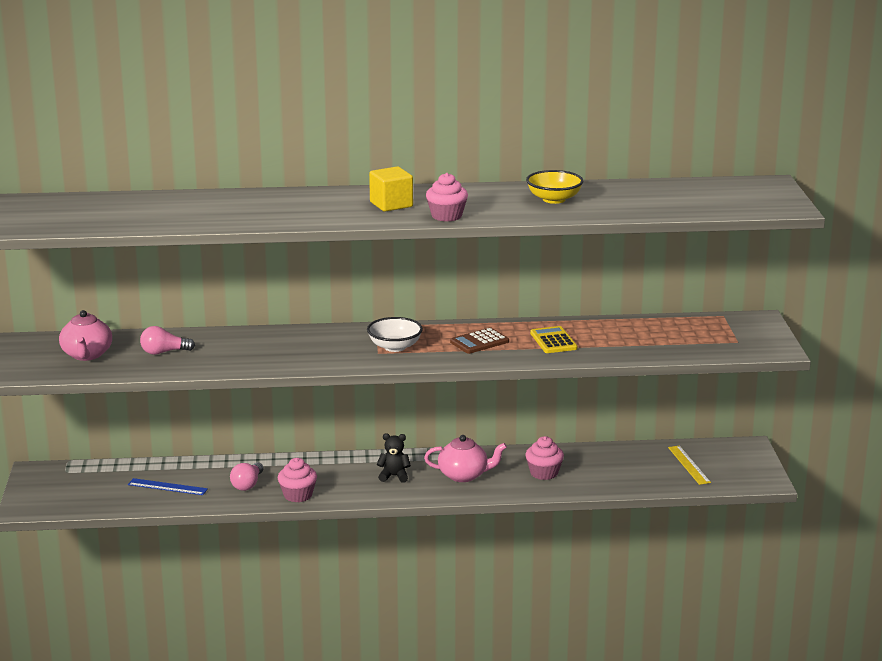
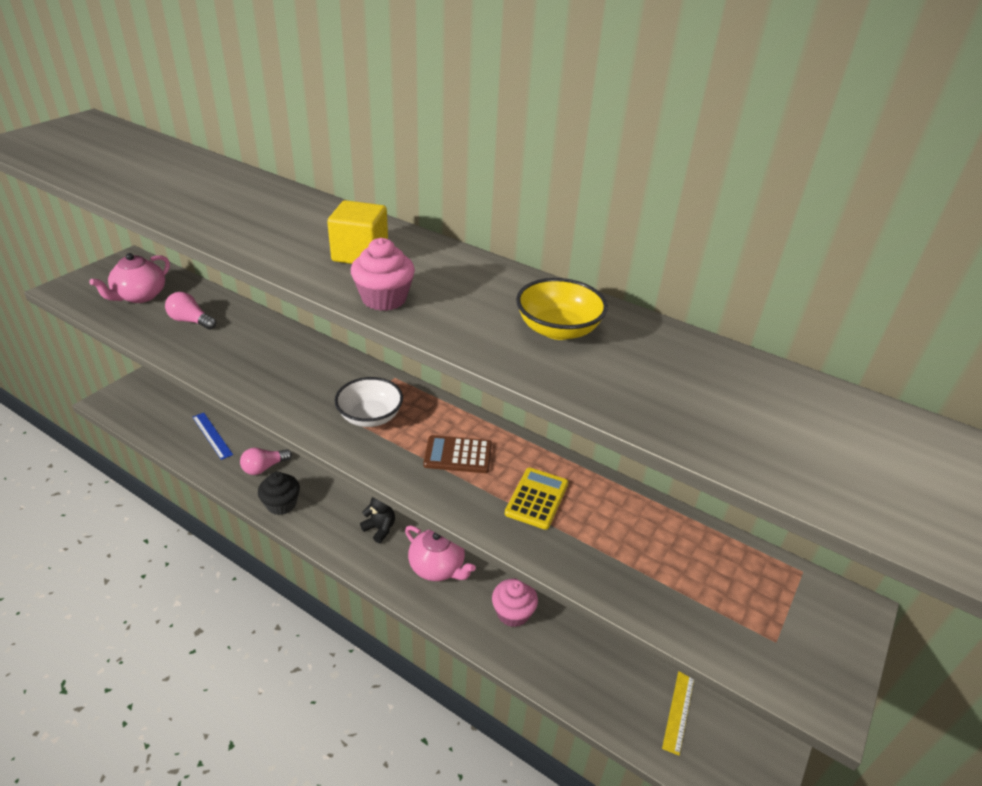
camera: 35 degrees right, 15 degrees up
pink cupcake [278,458,317,502] -> black cupcake [258,472,300,515]

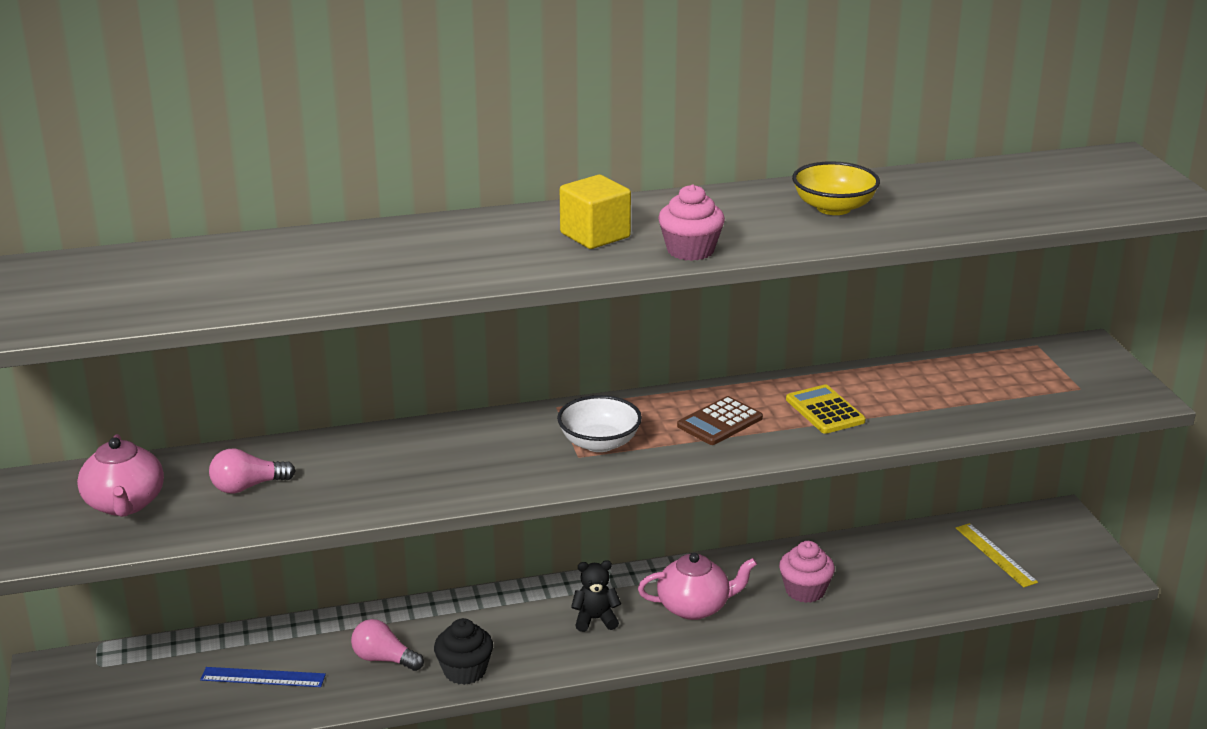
camera: 45 degrees left, 10 degrees down
pink light bulb [240,448,292,475] -> pink light bulb turned 105 degrees clockwise [351,619,424,671]

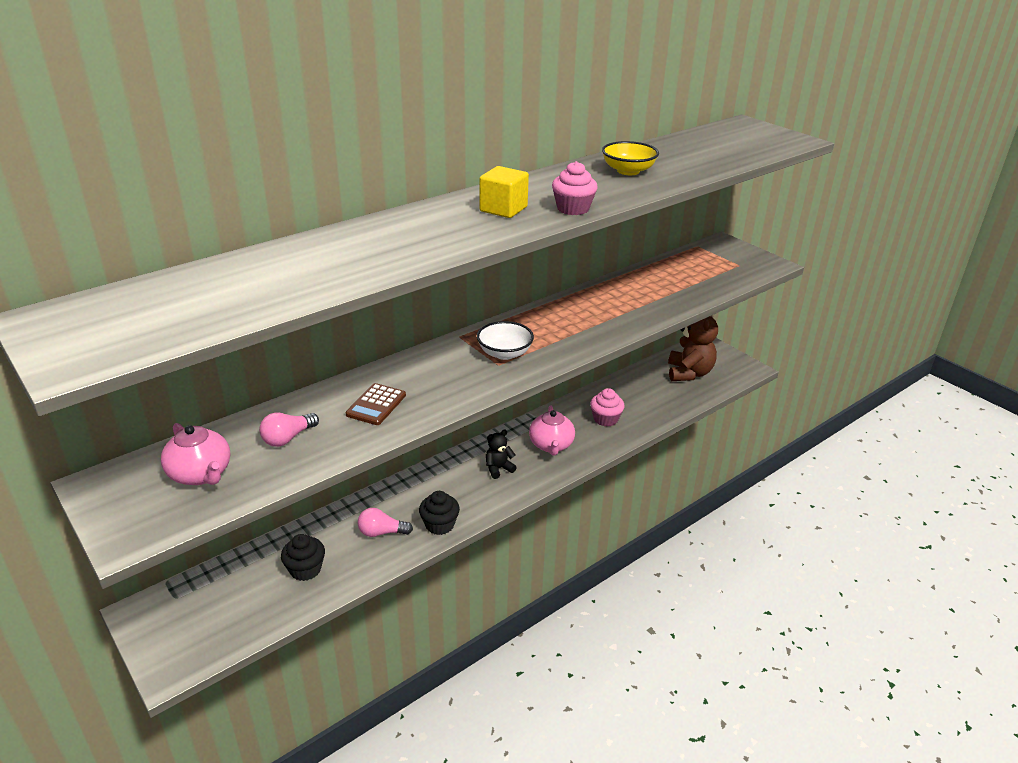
camera: 25 degrees left, 5 degrees up
blue ruler [200,667,326,687] -> black cupcake [281,534,325,581]
pink teapot [638,553,757,620] -> pink teapot turned 120 degrees clockwise [529,405,575,455]
brown calculator [677,396,763,445] -> brown calculator moved to [346,383,406,425]
yellow calculator [786,385,866,434] -> none
yellow ruler [956,523,1038,587] -> brown teddy bear [668,316,718,381]

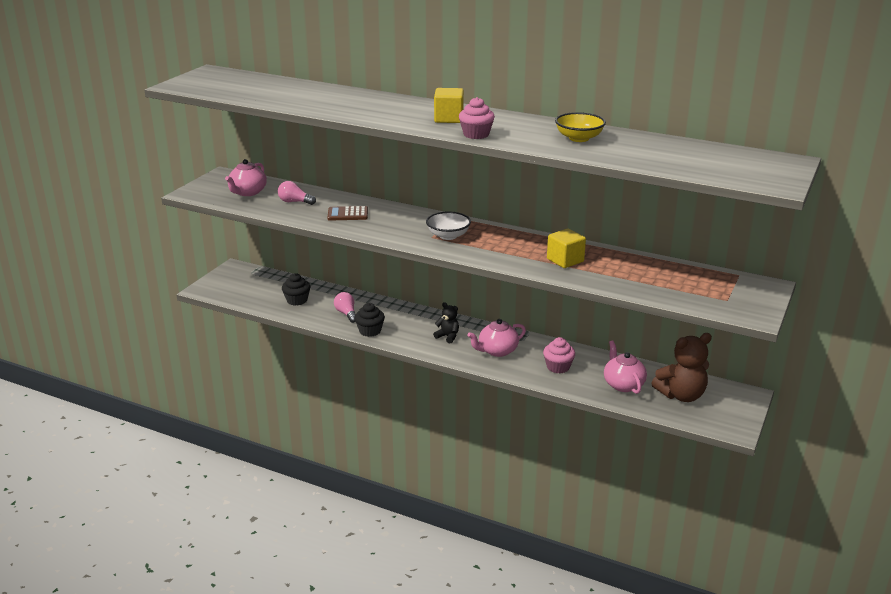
camera: 65 degrees right, 5 degrees down
none -> yellow cube [547,229,586,268]
none -> pink teapot [604,341,647,394]

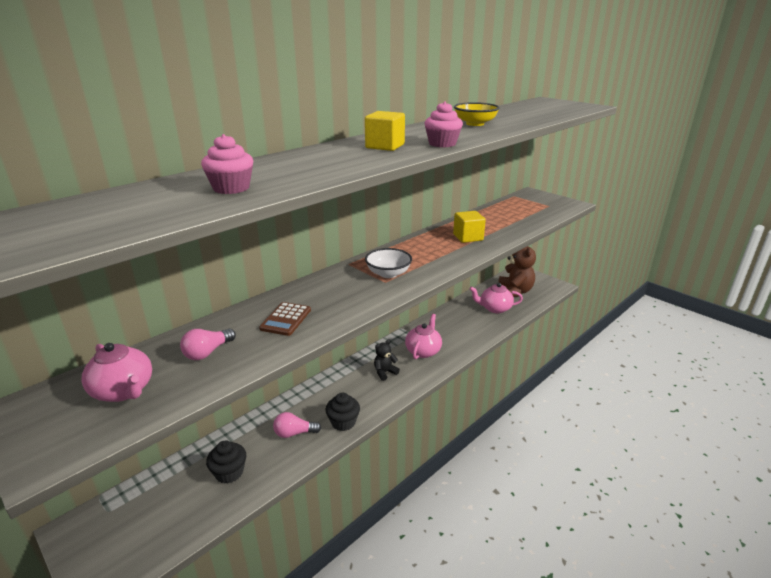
camera: 70 degrees left, 0 degrees up
pink teapot [467,319,526,357] -> pink teapot turned 150 degrees counterclockwise [405,314,442,360]
pink cupcake [543,337,575,374] -> pink cupcake moved to [201,134,253,194]

